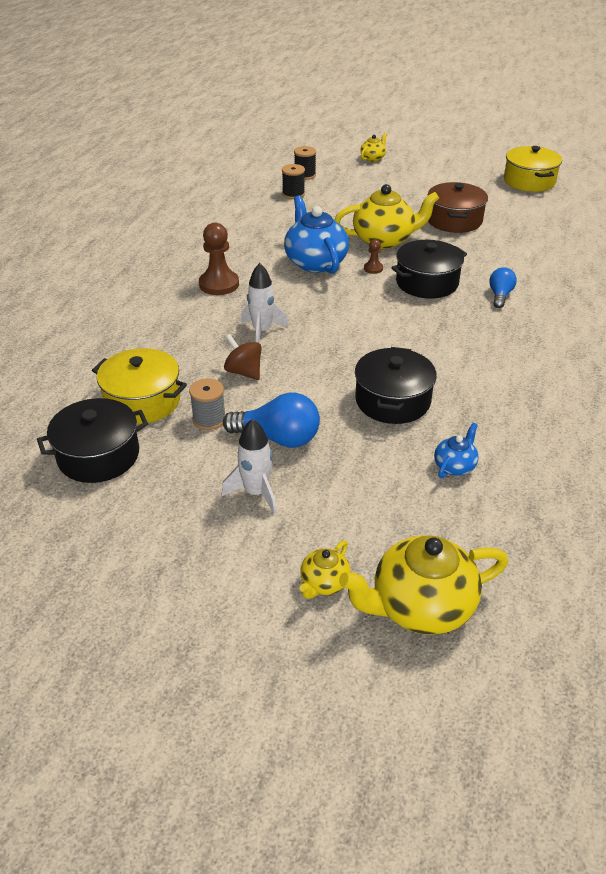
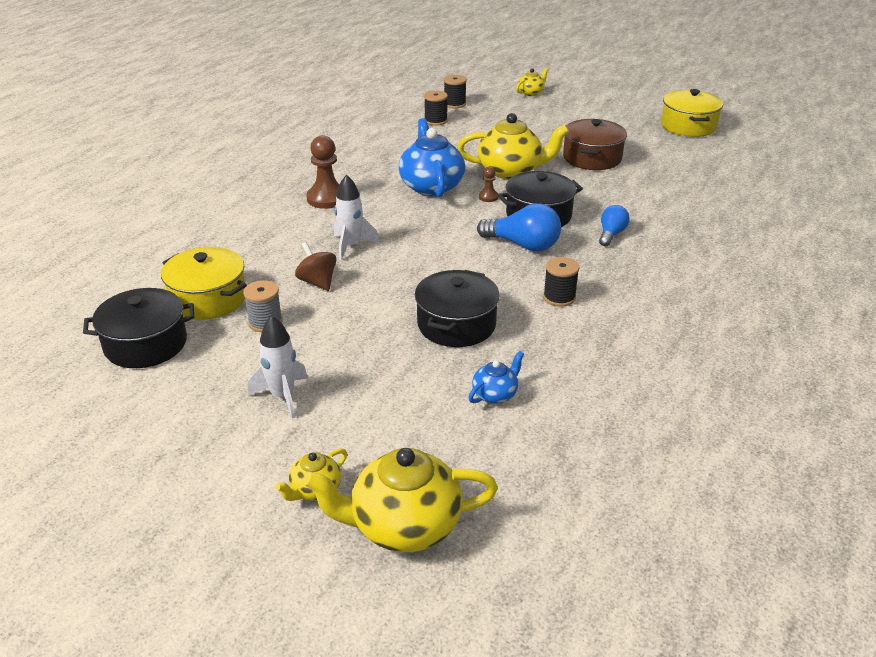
camera: 10 degrees right, 5 degrees down
blue light bulb [223,393,320,448] -> blue light bulb moved to [477,203,561,252]
none -> black spool [543,257,580,307]

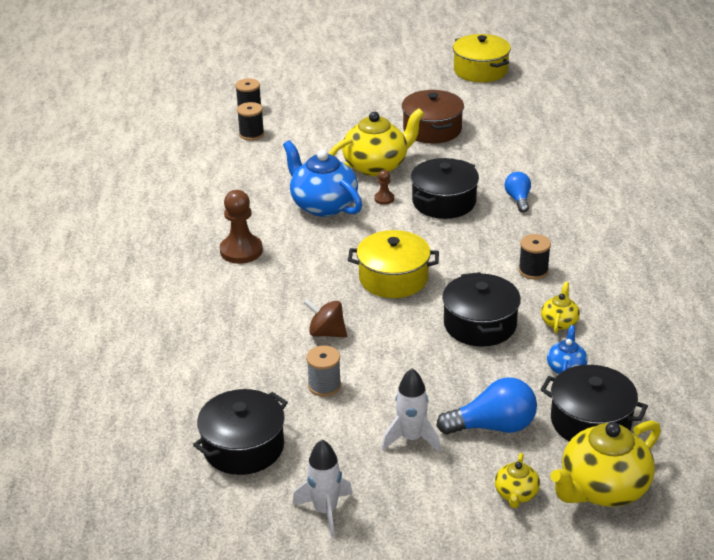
camera: 30 degrees left, 0 degrees up
yellow pot [161,247,247,320] -> yellow pot moved to [348,230,439,298]
white rocket [334,174,379,261] -> white rocket moved to [292,440,353,537]
blue light bulb [477,203,561,252] -> blue light bulb moved to [436,377,537,435]
yellow teapot [516,68,548,96] -> yellow teapot moved to [541,282,580,333]
none -> black pot [540,365,648,441]

